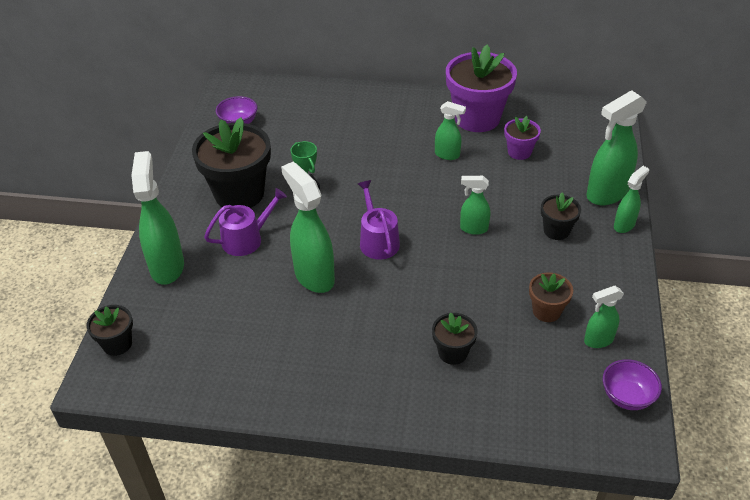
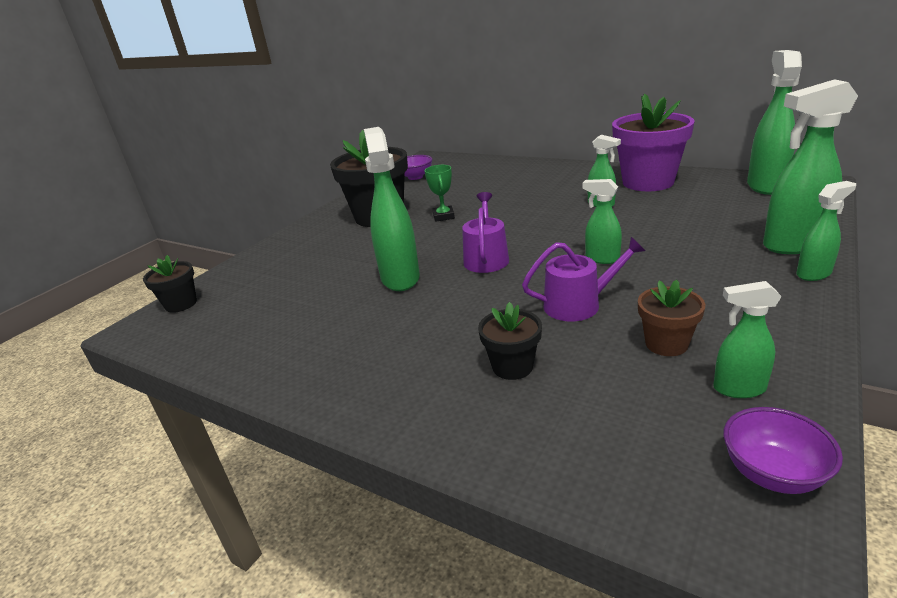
camera: 25 degrees right, 15 degrees down
green spray bottle [131,151,184,285] -> green spray bottle moved to [747,50,802,195]
purple watering can [204,188,287,256] -> purple watering can moved to [522,237,646,321]
purple flower pot [504,116,541,160] -> none
black flower pot [541,192,581,240] -> none

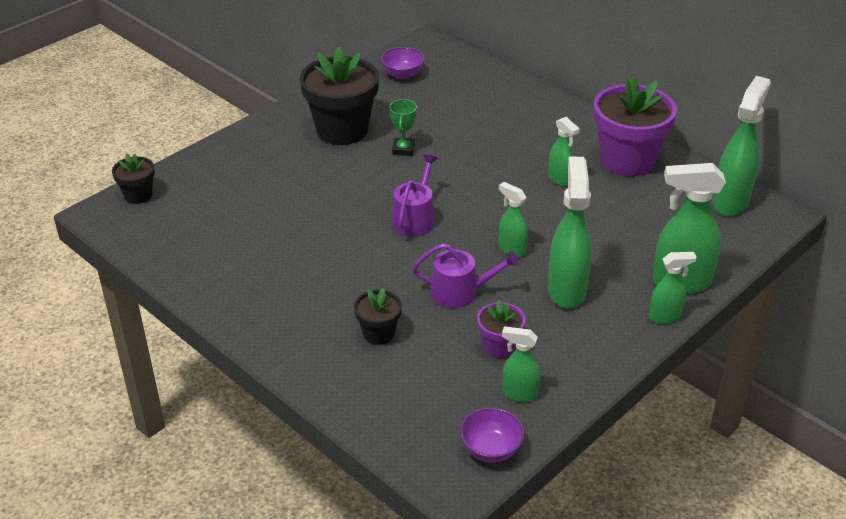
camera: 10 degrees right, 10 degrees up
green spray bottle [364,127,420,291] -> green spray bottle moved to [548,156,592,309]
brown flower pot [638,280,705,356] -> purple flower pot [477,300,526,358]

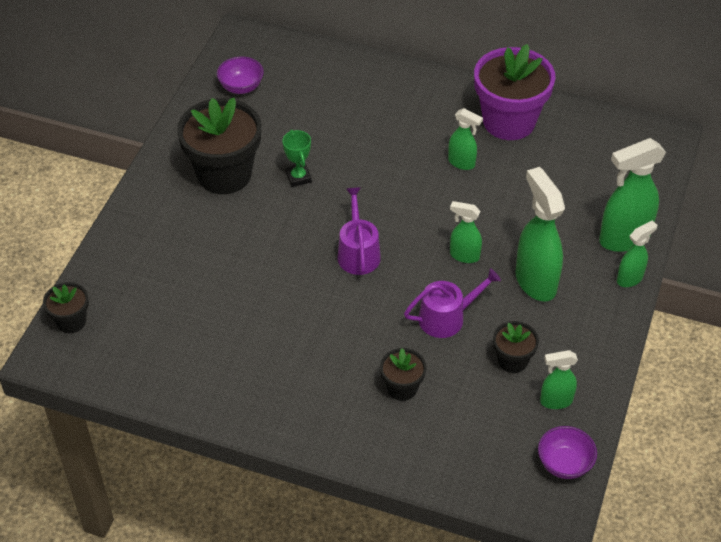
camera: 25 degrees left, 10 degrees up
purple flower pot [477,300,526,358] -> black flower pot [493,321,539,373]
green spray bottle [712,76,771,216] -> none

